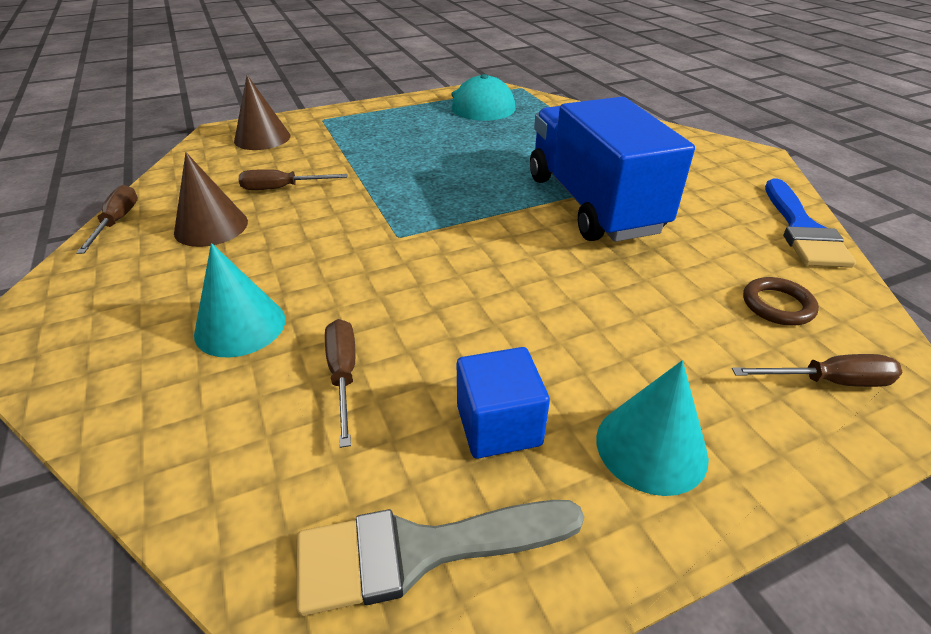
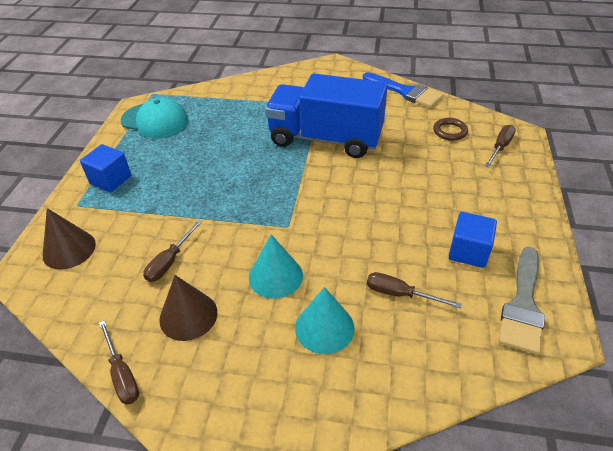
camera: 55 degrees left, 5 degrees up
brown screwdriver [76,185,138,254] -> brown screwdriver turned 150 degrees counterclockwise [99,320,139,405]
turquoise cone [596,360,709,496] -> turquoise cone moved to [249,234,303,299]
none -> blue cube [80,144,131,192]

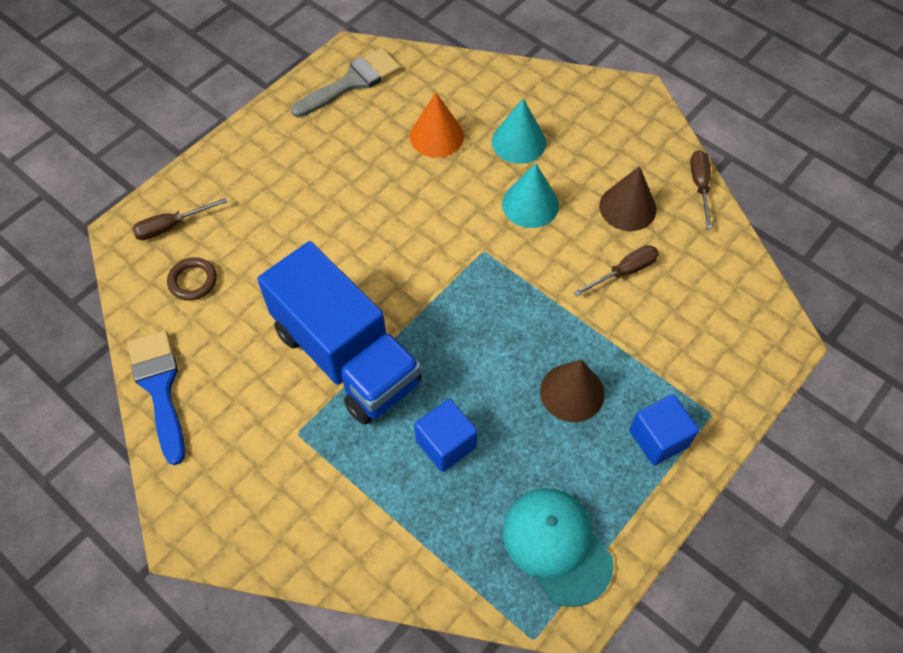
camera: 150 degrees left, 15 degrees up
brown cone [43,208,96,270] -> brown cone moved to [540,360,604,422]
brown screwdriver [367,272,462,308] -> orange cone [410,93,464,158]
blue cube [449,212,497,268] -> blue cube moved to [414,399,478,472]

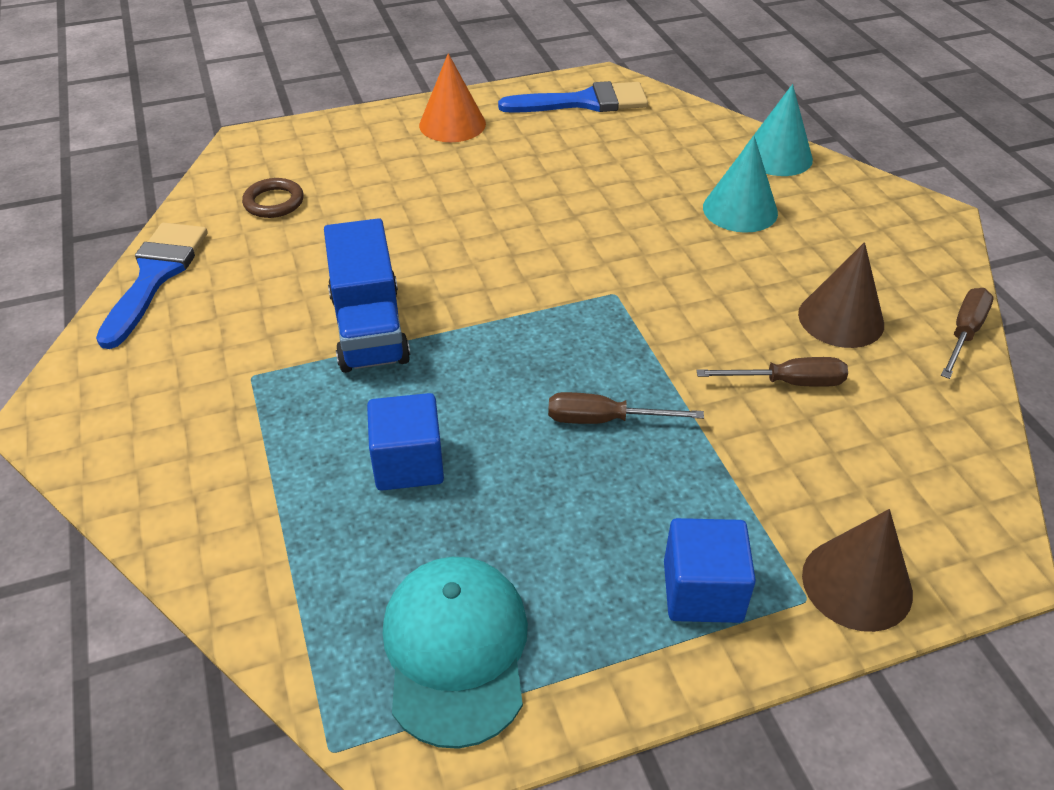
camera: 30 degrees right, 15 degrees down
brown screwdriver [132,198,227,240] -> brown screwdriver moved to [548,392,704,424]
blue truck [257,241,422,425] -> blue truck [324,218,410,373], size x0.66
grey brush [291,48,401,117] -> blue brush [498,81,648,113]
orange cone [410,93,464,158] -> orange cone moved to [419,53,486,142]
turquoise cone [502,163,559,228] -> turquoise cone moved to [744,84,813,176]
brown cone [540,360,604,422] -> brown cone moved to [802,509,913,632]

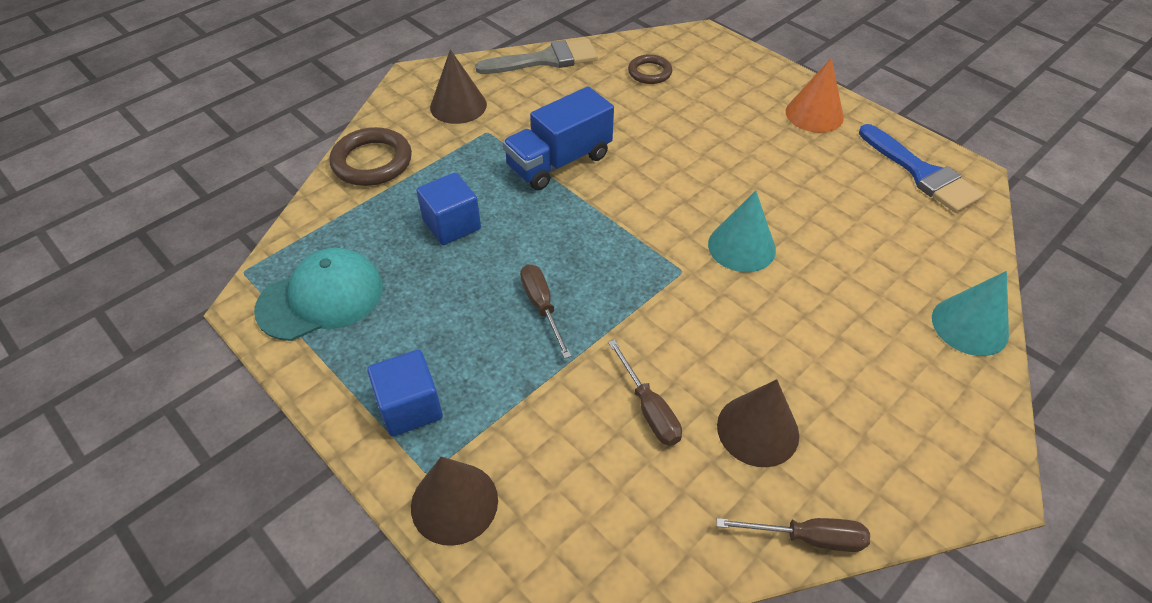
camera: 65 degrees right, 5 degrees up
blue brush [96,222,208,349] -> grey brush [475,39,598,74]
turquoise cone [703,136,778,233] -> turquoise cone moved to [708,190,776,272]
none -> brown ring [329,127,412,186]
none -> brown cone [430,49,487,124]

